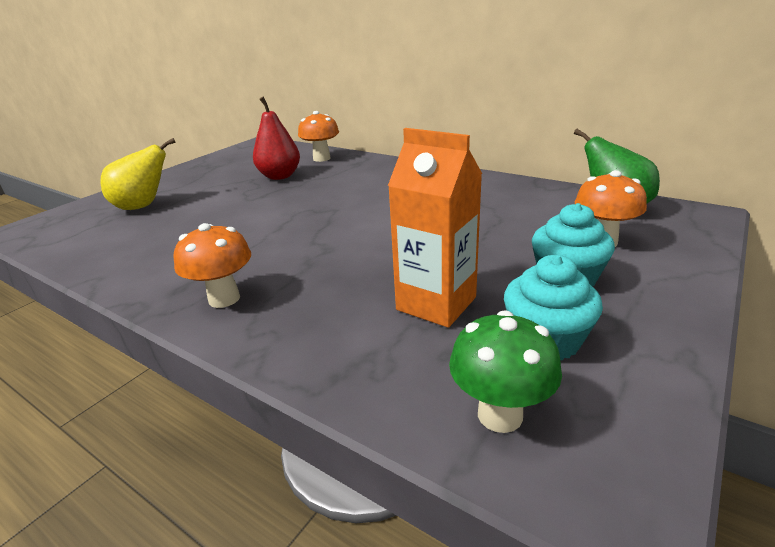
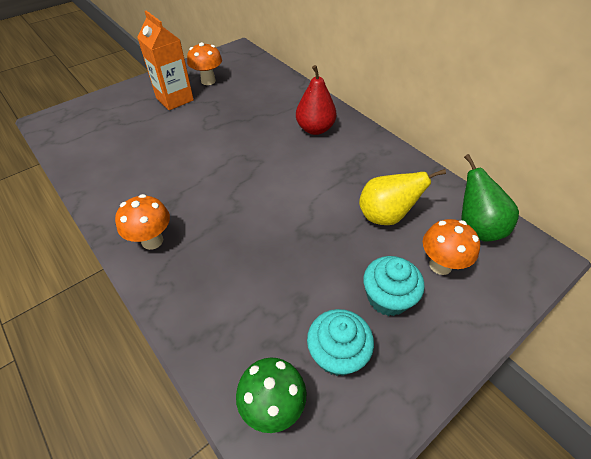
camera: 15 degrees right, 20 degrees up
yellow pear [100,138,176,210] -> yellow pear moved to [359,169,446,225]
red pear [253,97,300,180] -> red pear moved to [296,65,336,135]
orange mushroom [298,111,339,162] -> orange mushroom moved to [187,42,222,85]
orange carton [388,128,482,328] -> orange carton moved to [137,10,194,110]

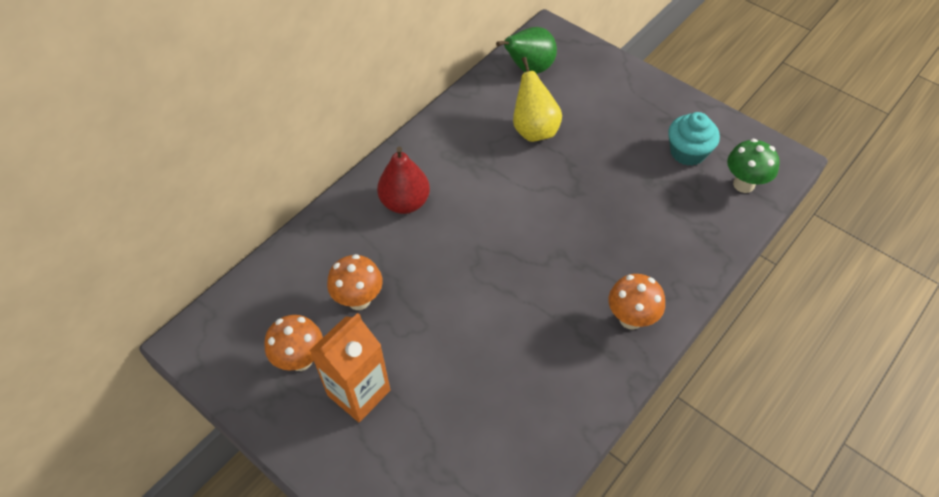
camera: 100 degrees left, 5 degrees up
turquoise cupcake [363,256,425,316] -> none
orange mushroom [423,219,480,275] -> orange mushroom moved to [327,254,383,310]

